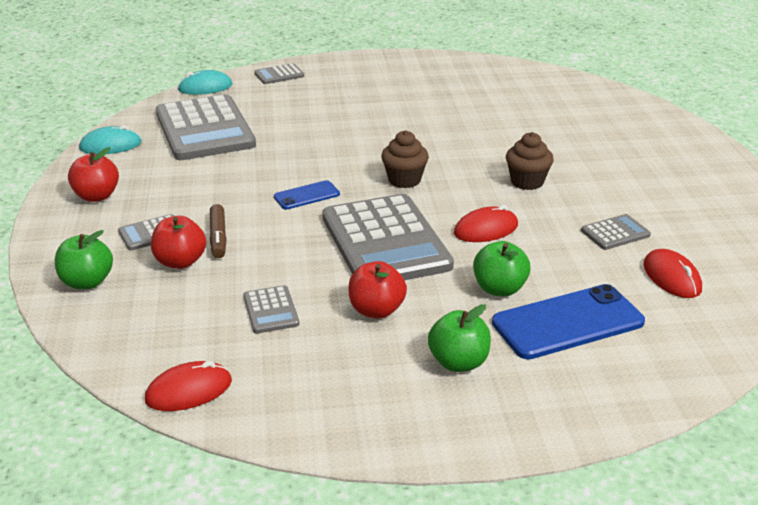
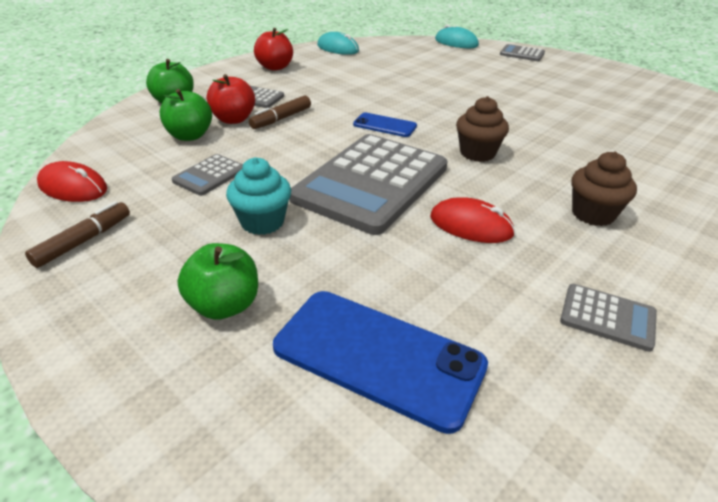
camera: 50 degrees right, 5 degrees up
grey calculator [156,94,256,160] -> none
red apple [348,261,407,319] -> turquoise cupcake [226,157,291,235]
green apple [473,241,531,297] -> green apple moved to [159,89,212,141]
red mouse [643,249,702,298] -> none
none -> brown marker [25,201,130,268]

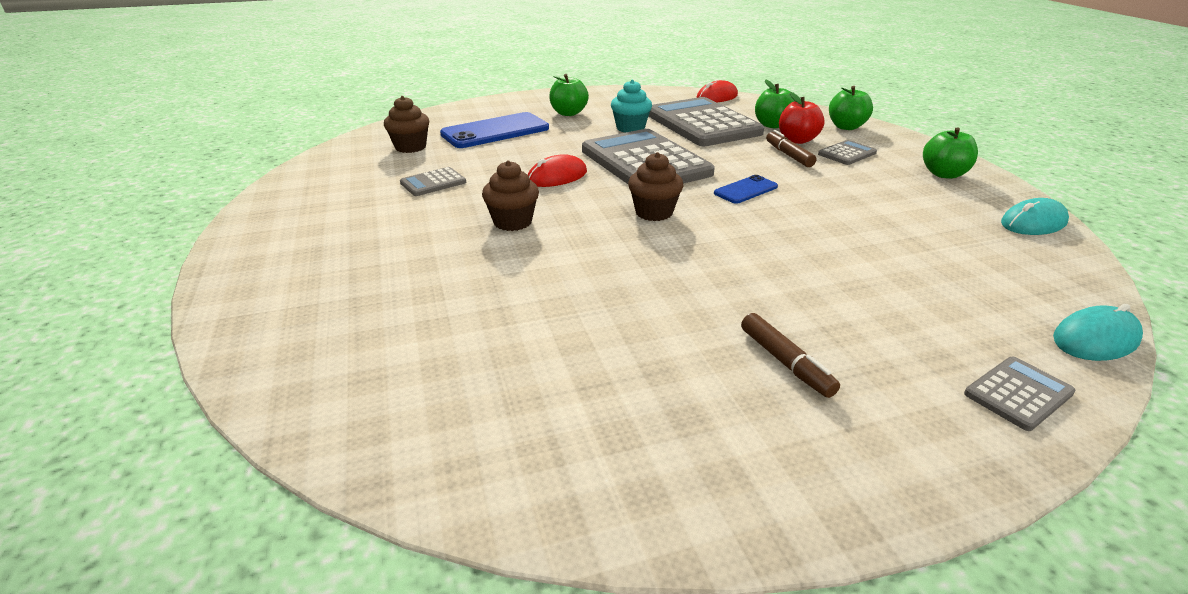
camera: 120 degrees right, 5 degrees down
brown marker [25,201,130,268] -> brown marker moved to [741,313,840,398]
grey calculator [171,154,243,196] -> grey calculator [648,97,764,146], size x2.33
red apple [254,28,293,71] -> green apple [923,127,978,179]
none -> brown cupcake [384,96,429,153]

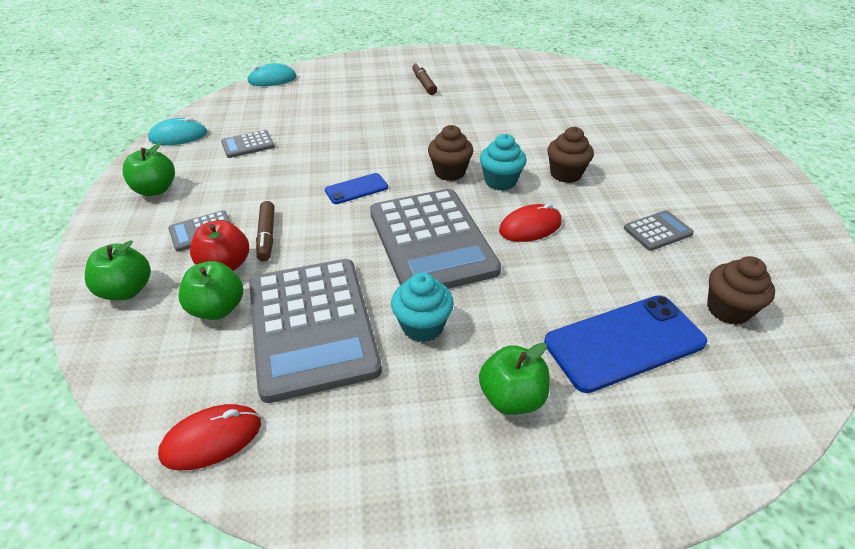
camera: 170 degrees left, 10 degrees up
grey calculator [964,357,1076,431] -> grey calculator moved to [221,130,275,158]
none -> turquoise cupcake [480,134,527,191]

